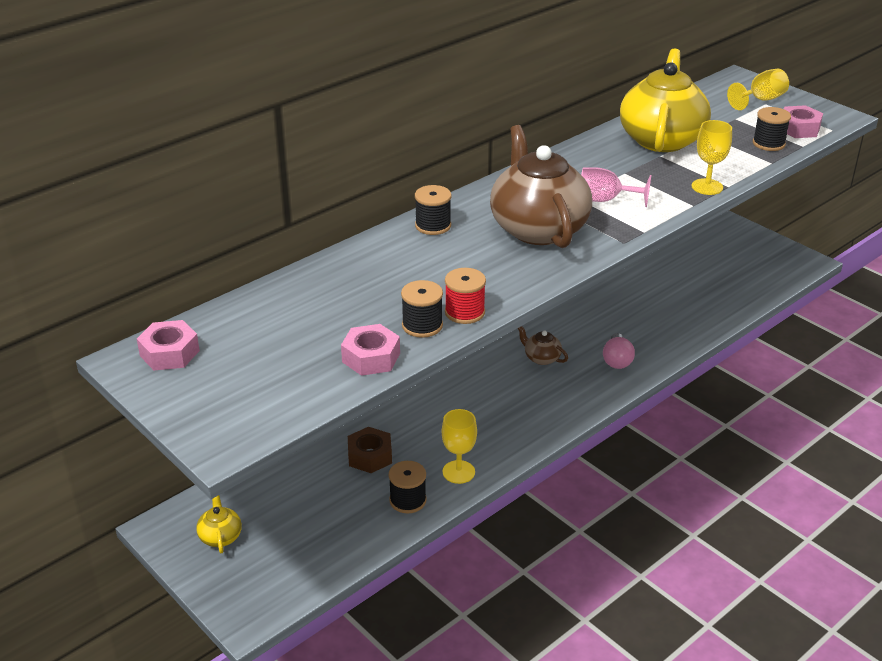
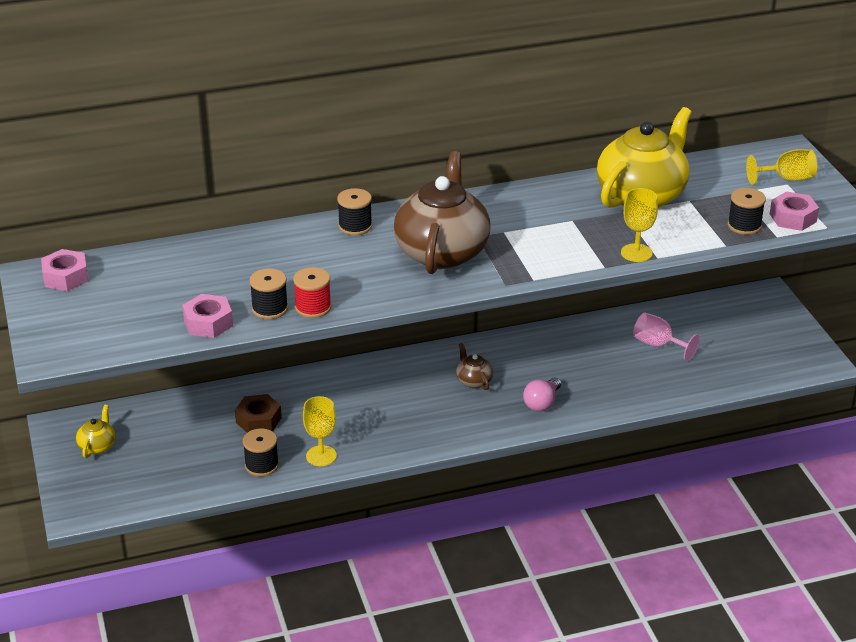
camera: 25 degrees right, 0 degrees up
pink goblet [581,167,651,207] -> pink goblet moved to [633,313,700,361]

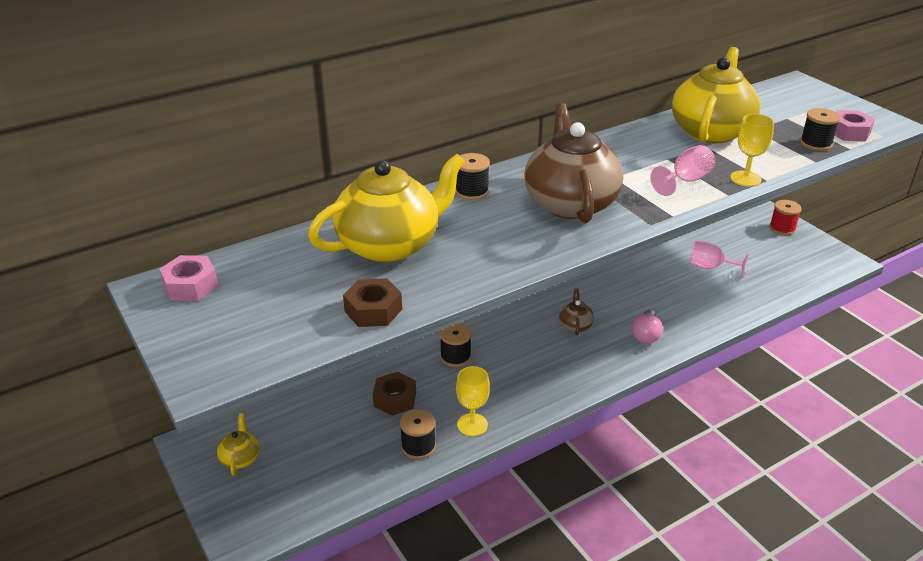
camera: 15 degrees left, 0 degrees up
pink nut [182,294,233,338] -> brown nut [343,278,402,327]
black spool [249,268,288,319] -> black spool moved to [440,323,471,367]
red spool [293,267,332,318] -> red spool moved to [770,200,802,235]
brown teapot [456,343,493,390] -> brown teapot turned 45 degrees clockwise [559,288,594,336]
yellow goblet [746,149,817,185] -> none
none -> yellow teapot [308,154,465,263]
none -> pink goblet [650,145,716,196]

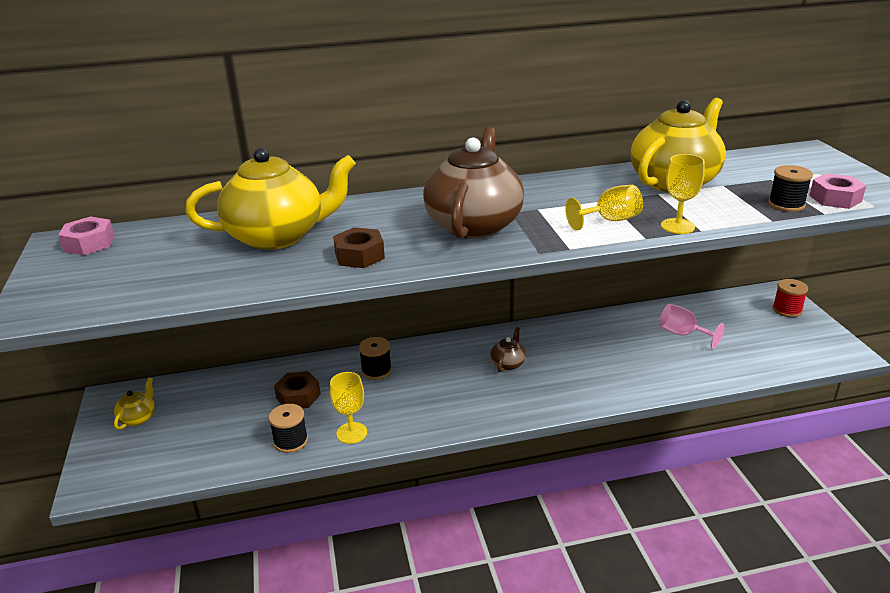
camera: 20 degrees right, 5 degrees down
brown nut [343,278,402,327] -> brown nut moved to [333,227,385,268]
black spool [455,153,490,200] -> none
pink light bulb [632,310,663,344] -> none
pink goblet [650,145,716,196] -> yellow goblet [565,185,643,231]

